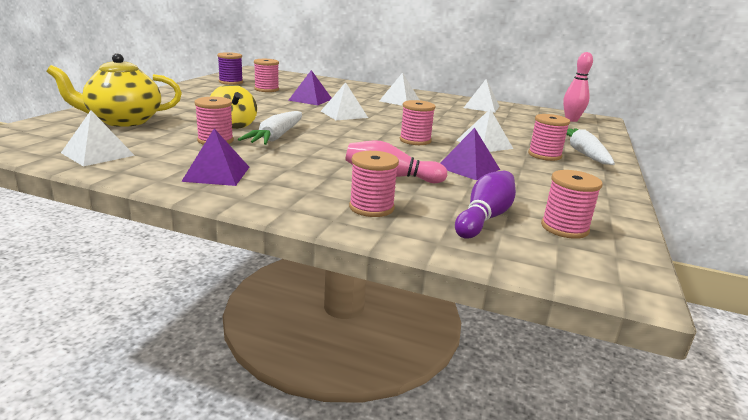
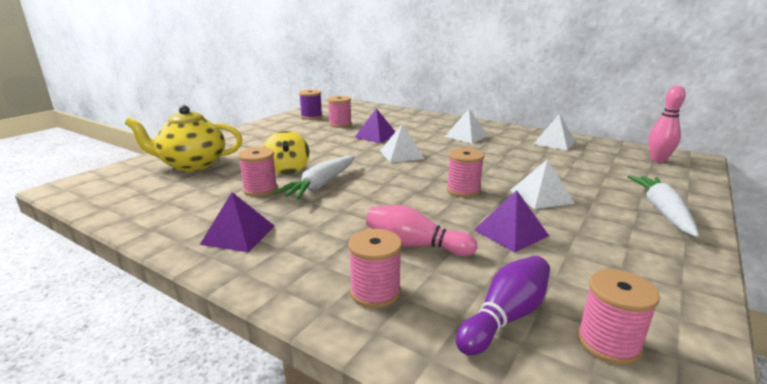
camera: 15 degrees right, 0 degrees up
white pyramid [61,111,135,167] -> none
pink spool [528,114,570,161] -> none

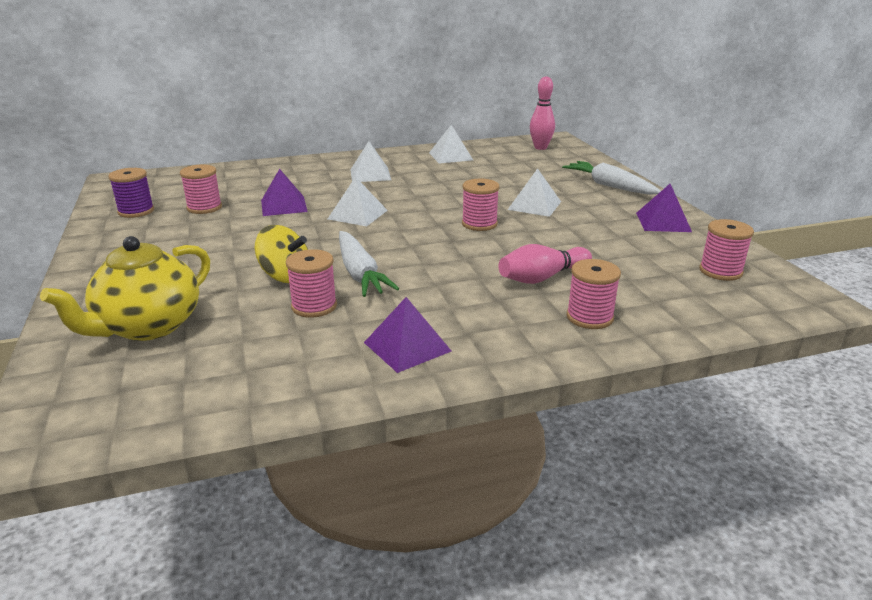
camera: 50 degrees left, 5 degrees up
purple bowling pin [456,256,550,356] -> none
purple pyramid [474,190,549,252] -> purple pyramid moved to [636,184,692,232]

